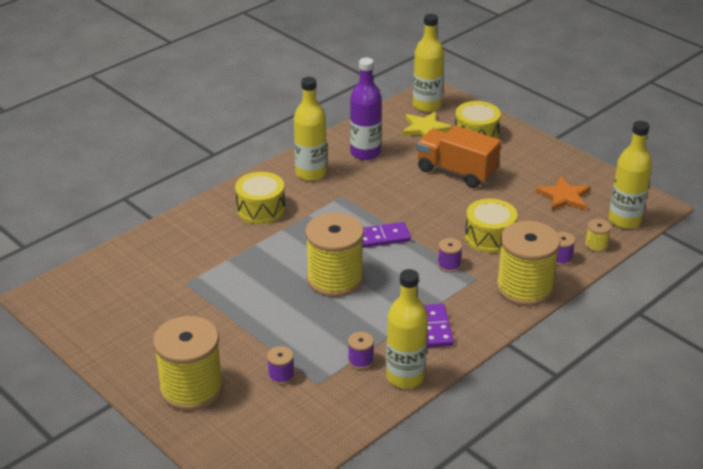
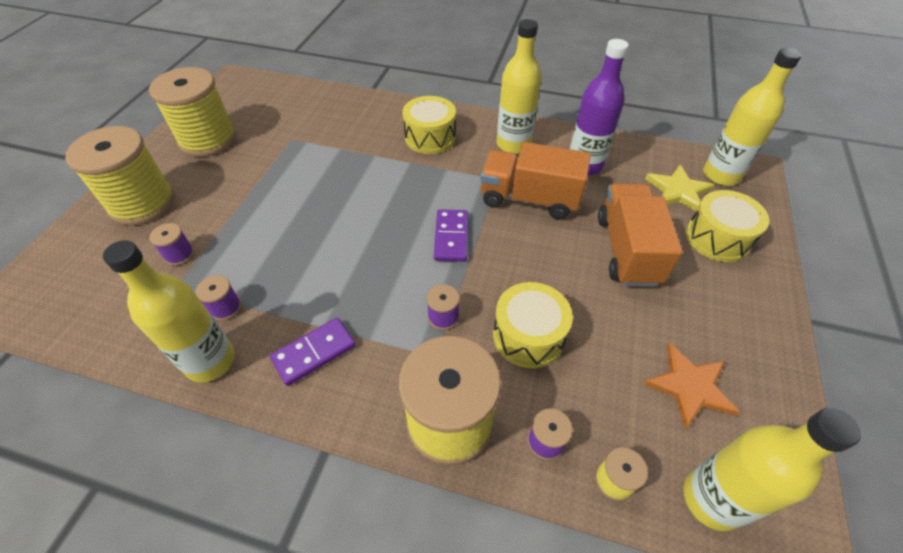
camera: 60 degrees right, 15 degrees up
yellow spool [305,212,364,297] -> yellow spool moved to [149,67,236,157]
purple domino [362,222,411,248] -> purple domino turned 45 degrees clockwise [434,209,468,262]
none -> orange truck [480,142,591,220]

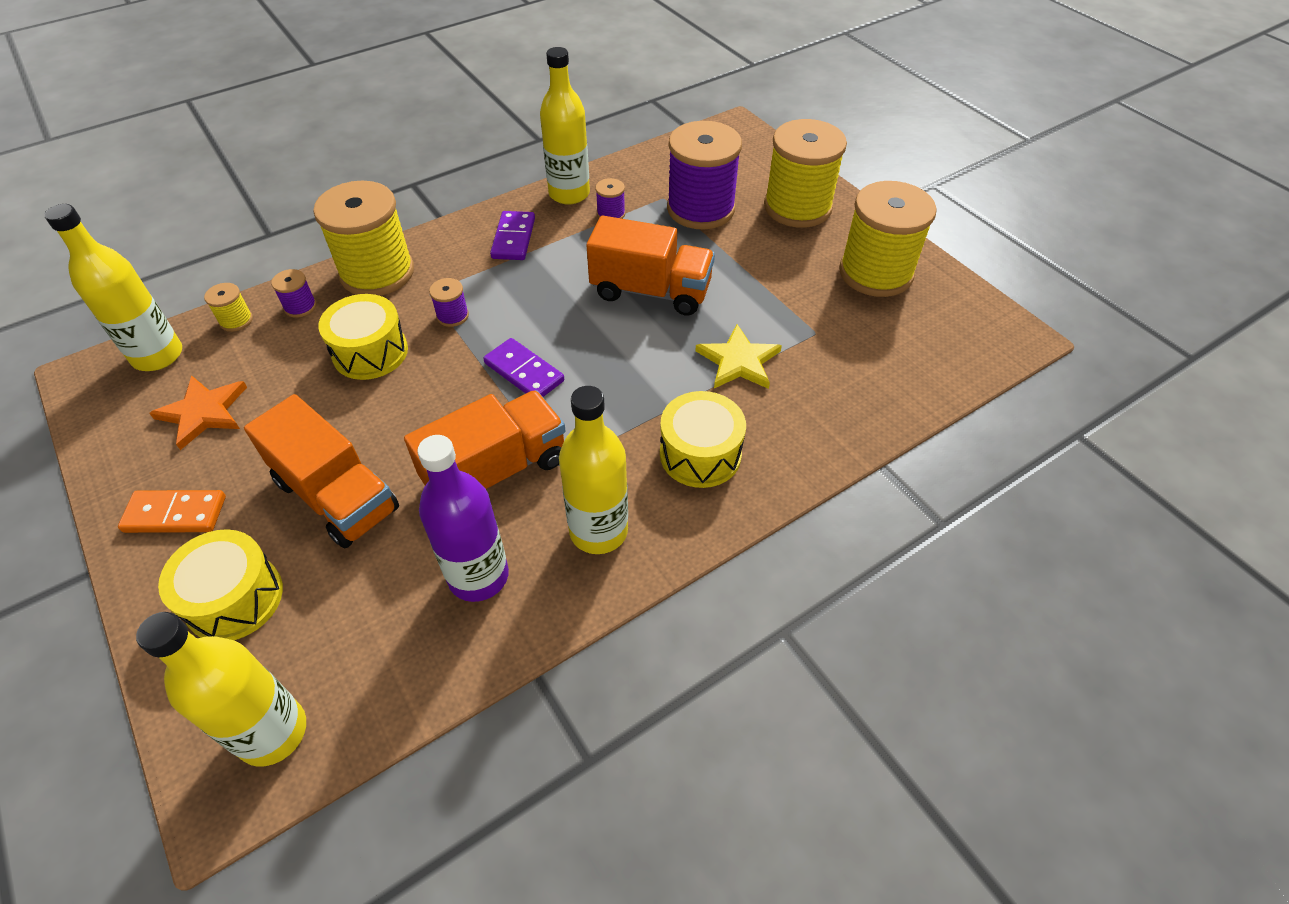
camera: 130 degrees right, 0 degrees up
purple spool [150,223,194,266] -> purple spool [667,121,742,229], size x2.41
yellow star [645,165,714,212] -> yellow star moved to [695,324,782,389]
none -> orange domino [118,490,226,533]
none -> orange truck [586,215,715,316]

